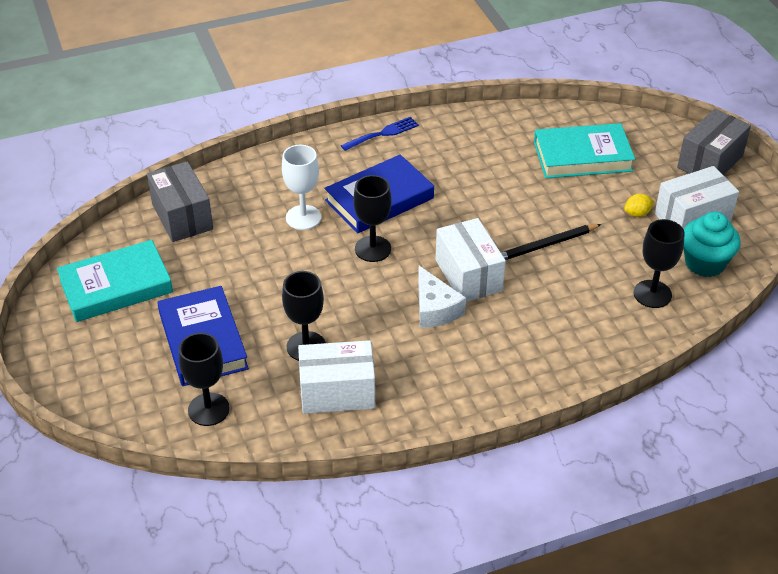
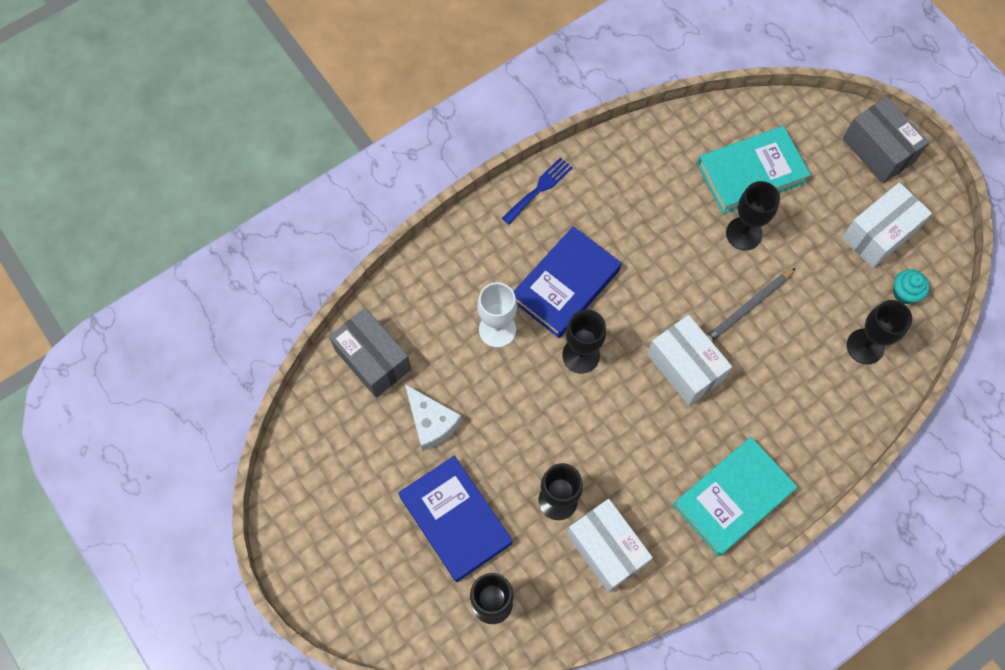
camera: 15 degrees left, 25 degrees up
turquoise book [57,240,173,322] -> turquoise book moved to [673,437,797,556]
white box [298,340,375,414] -> white box turned 75 degrees clockwise [567,499,653,592]
white cheese [418,266,466,328] -> white cheese moved to [405,384,462,451]
black pencil [501,224,602,260] -> grey pencil [706,268,795,342]
yellow lemon [624,194,654,217] -> none
grey box [677,109,751,175] -> grey box turned 60 degrees counterclockwise [843,97,929,184]
turquoise cupcake [684,212,740,277] -> turquoise cupcake [893,269,929,304], size x0.61
none -> black goblet [726,181,780,250]

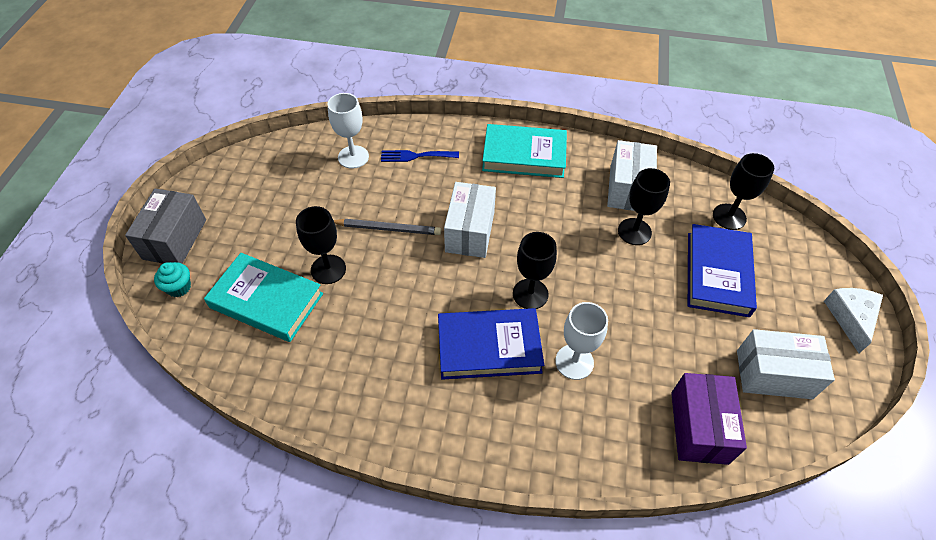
camera: 135 degrees left, 15 degrees down
grey box [329,308,411,398] -> purple box [671,373,747,465]
white cheese [405,384,462,451] -> white cheese moved to [824,288,883,353]
blue fork [502,157,573,224] -> blue fork moved to [381,150,459,162]
white box [842,182,932,268] -> white box moved to [737,329,835,399]
black goblet [847,300,912,364] -> white goblet [328,93,369,169]
turquoise cupcake [893,269,929,304] -> turquoise cupcake moved to [154,262,191,297]

